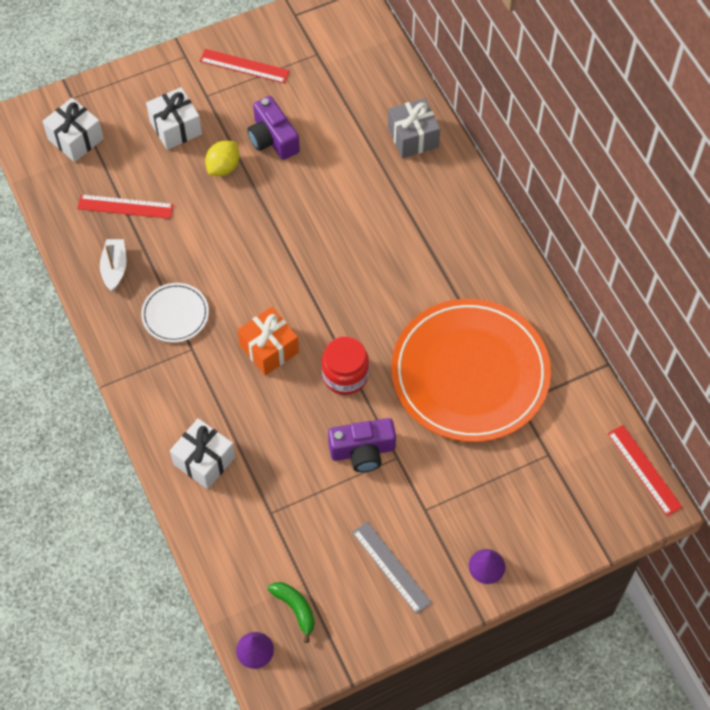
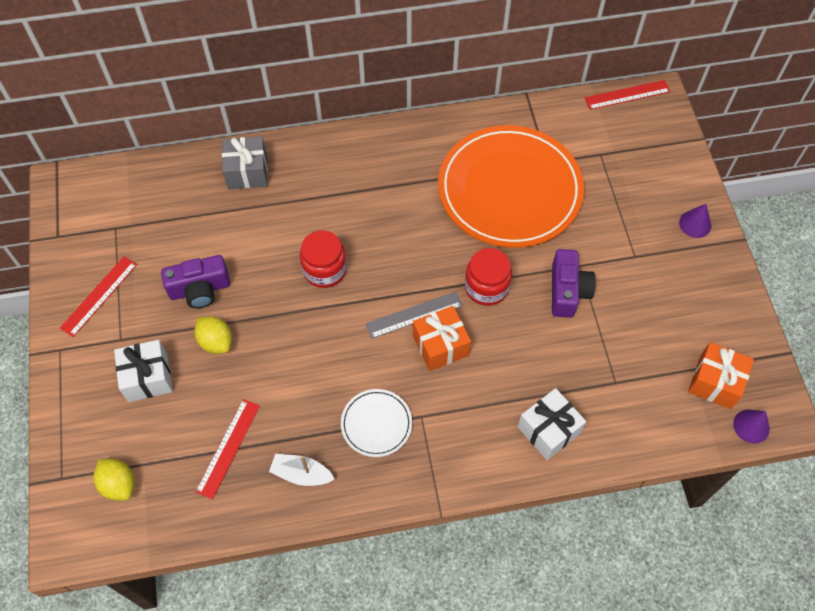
camera: 75 degrees left, 0 degrees up
white gift [42,98,104,162] -> yellow lemon [93,459,134,501]
green banana [268,582,315,643] -> orange gift [688,342,754,409]
grey ruler [352,522,432,614] -> grey ruler moved to [365,292,463,339]
none -> red jar [300,230,347,288]

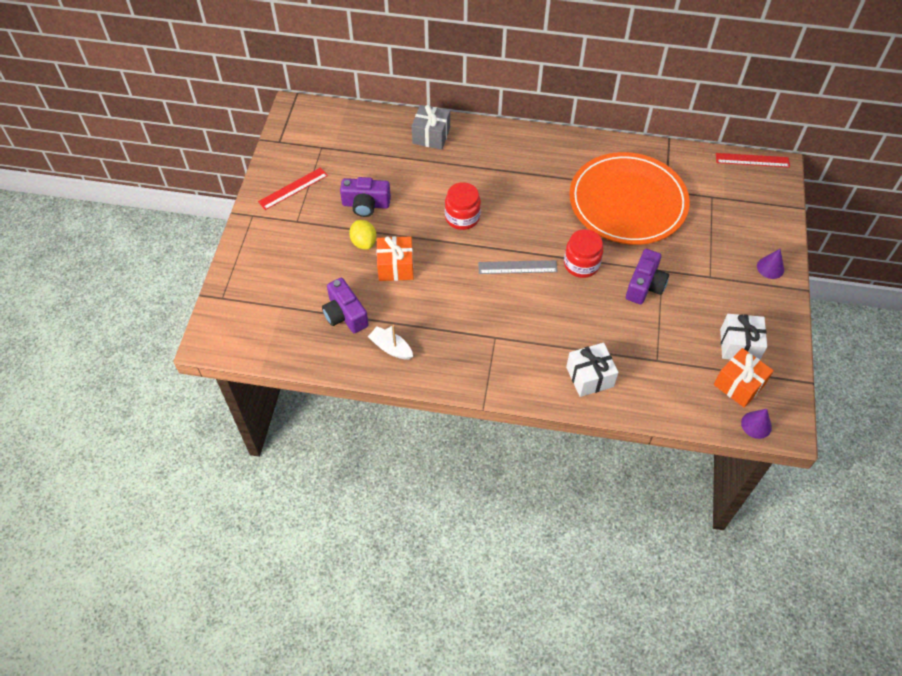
camera: 20 degrees right, 5 degrees down
yellow lemon [93,459,134,501] -> none
white gift [114,340,173,402] -> white gift moved to [720,314,767,359]
red ruler [195,399,260,500] -> purple camera [322,278,369,333]
white plate [341,389,412,457] -> none
orange gift [413,306,471,371] -> orange gift moved to [376,236,414,281]

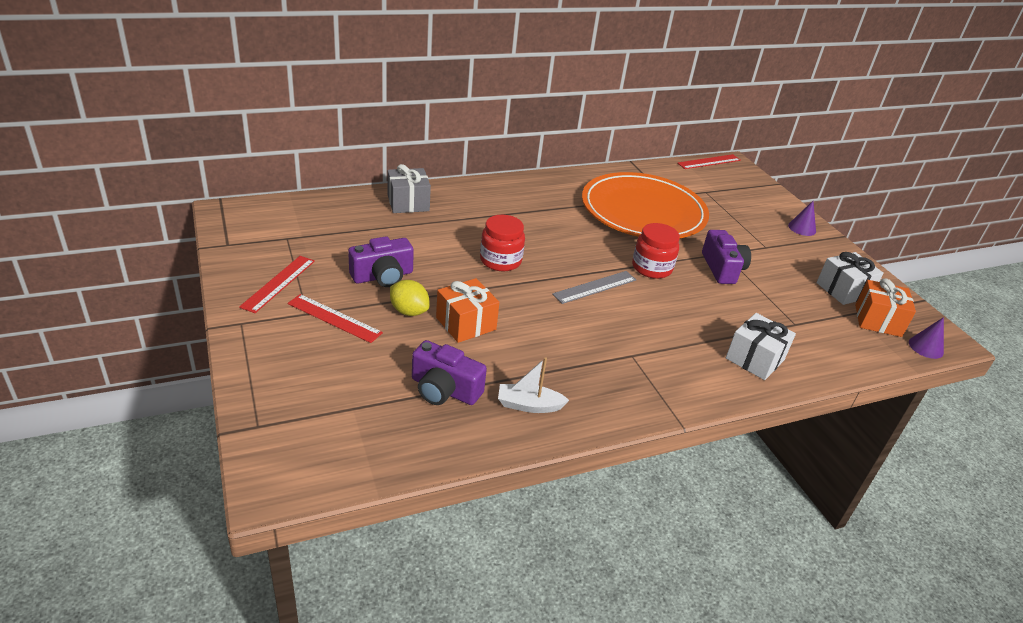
camera: 35 degrees left, 20 degrees down
none -> red ruler [288,294,383,343]

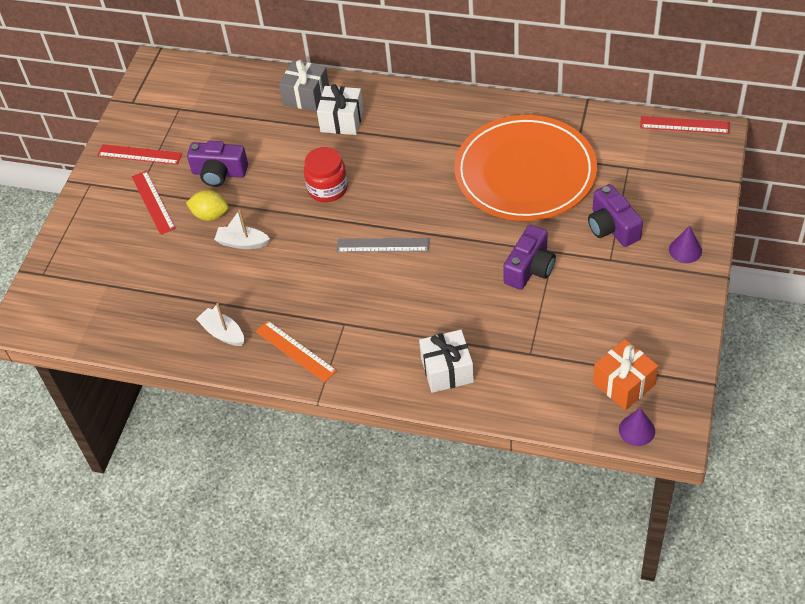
camera: 45 degrees right, 15 degrees up
red ruler [239,256,315,313] -> red ruler turned 45 degrees clockwise [97,144,182,165]
yellow lemon [390,280,430,316] -> yellow lemon turned 60 degrees counterclockwise [186,190,228,221]
purple camera [412,340,487,405] -> purple camera moved to [588,184,643,247]
orange gift [436,278,500,343] -> white boat [214,209,270,249]
red jar [632,223,680,279] -> none
white gift [817,252,884,305] -> white gift moved to [317,84,364,135]
none -> orange ruler [256,321,337,382]

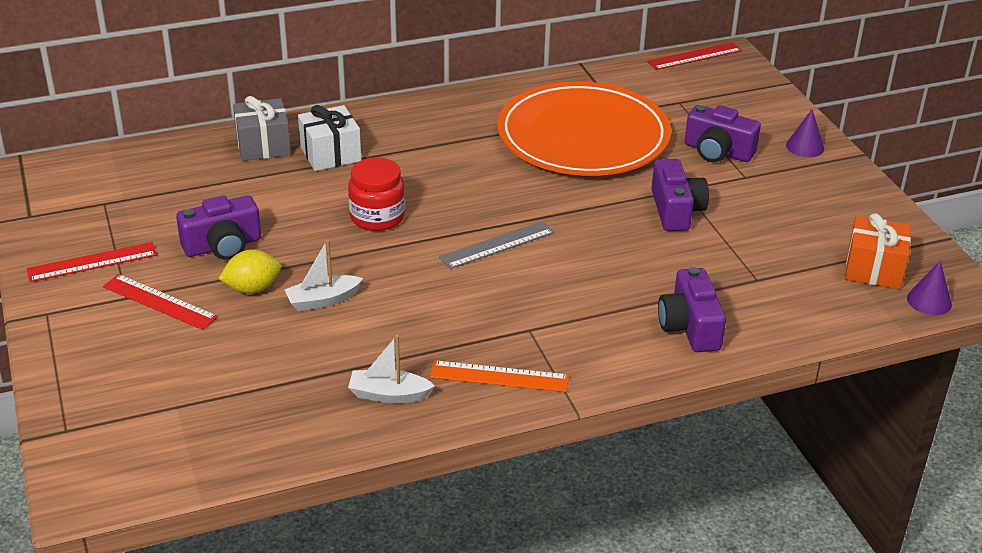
camera: 40 degrees left, 15 degrees down
white gift [419,330,474,393] -> purple camera [658,267,726,352]

